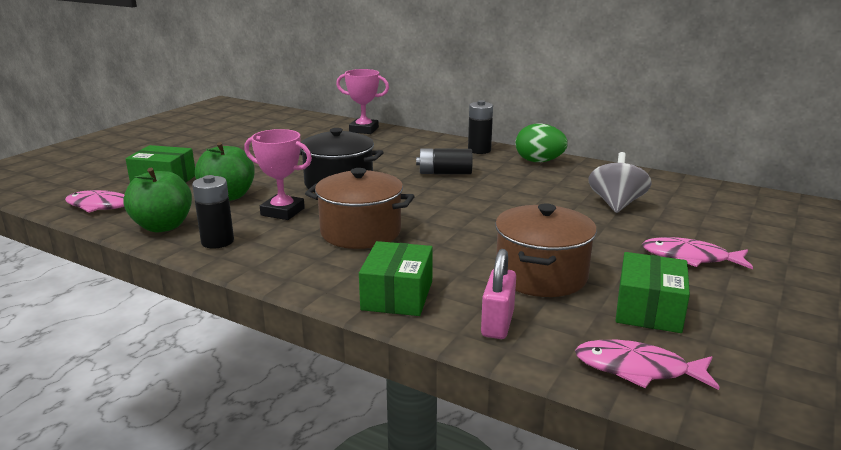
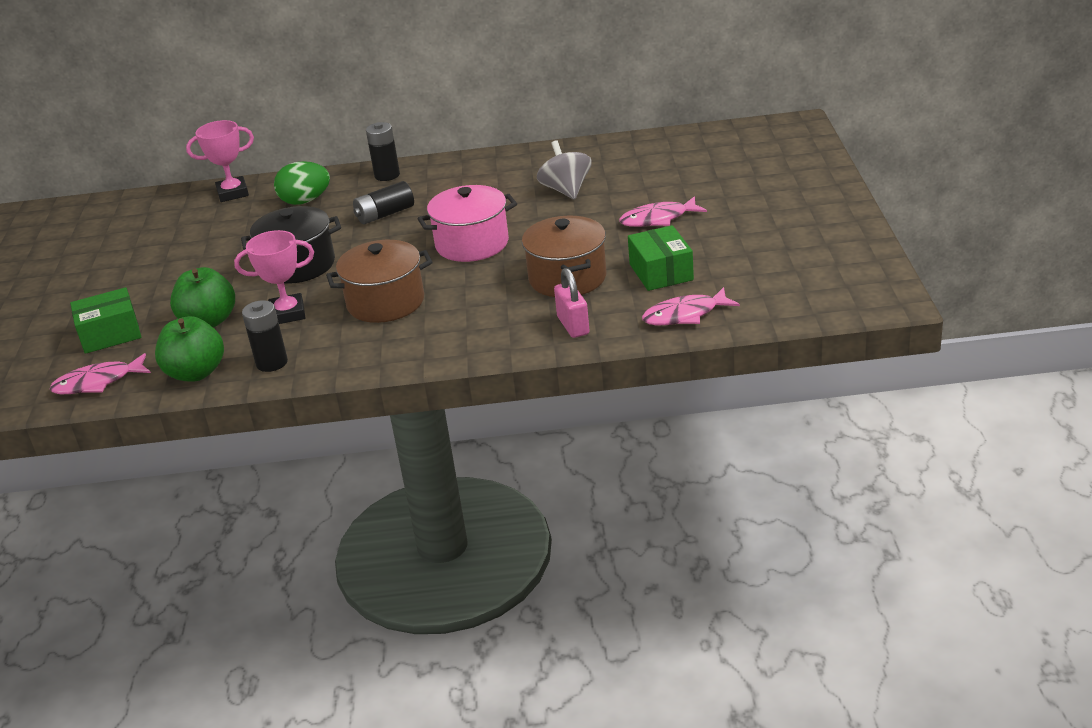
camera: 30 degrees left, 10 degrees up
green box [359,241,433,316] -> none
green egg [515,124,568,162] -> green egg moved to [274,161,330,205]
none -> pink pot [418,185,517,262]

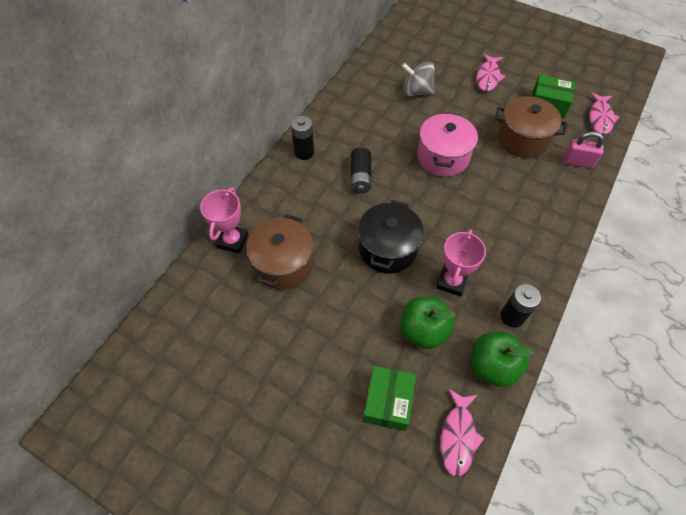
camera: 60 degrees left, 25 degrees up
green egg [274,161,330,205] -> none
brown pot [326,240,432,323] -> brown pot moved to [246,214,313,290]

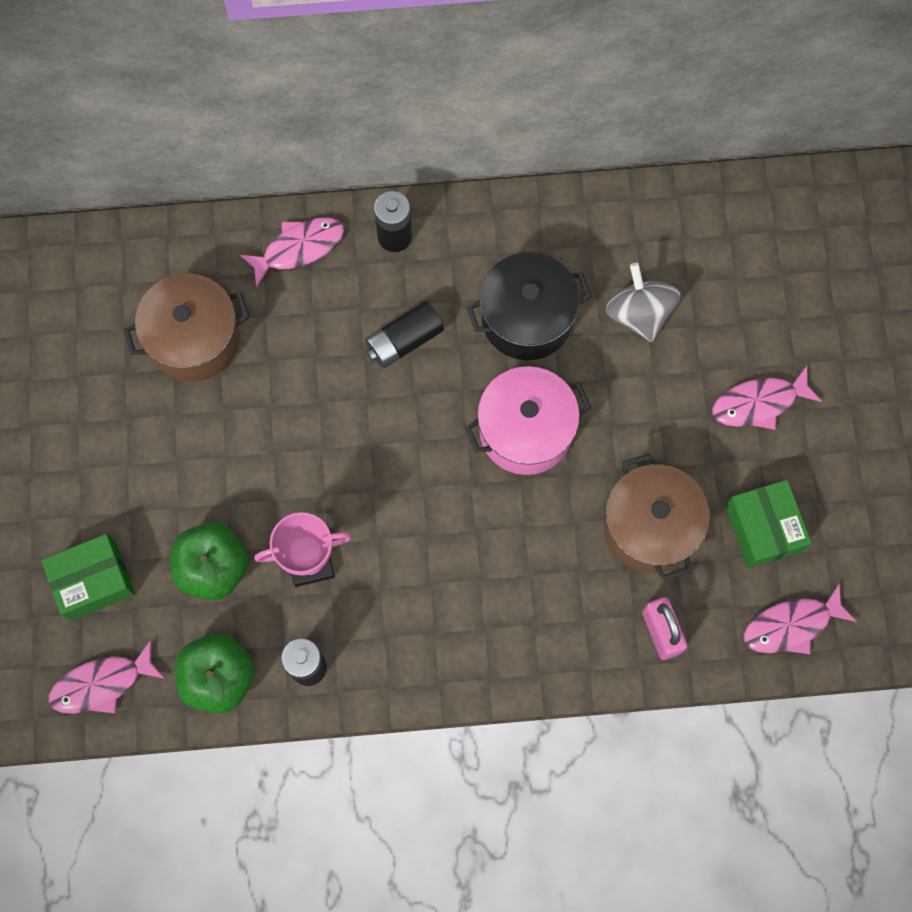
camera: 55 degrees right, 15 degrees up
pink trophy [200,187,248,254] -> none
black pot [358,200,424,274] -> black pot moved to [467,252,592,360]
none -> pink fish [240,218,344,288]

